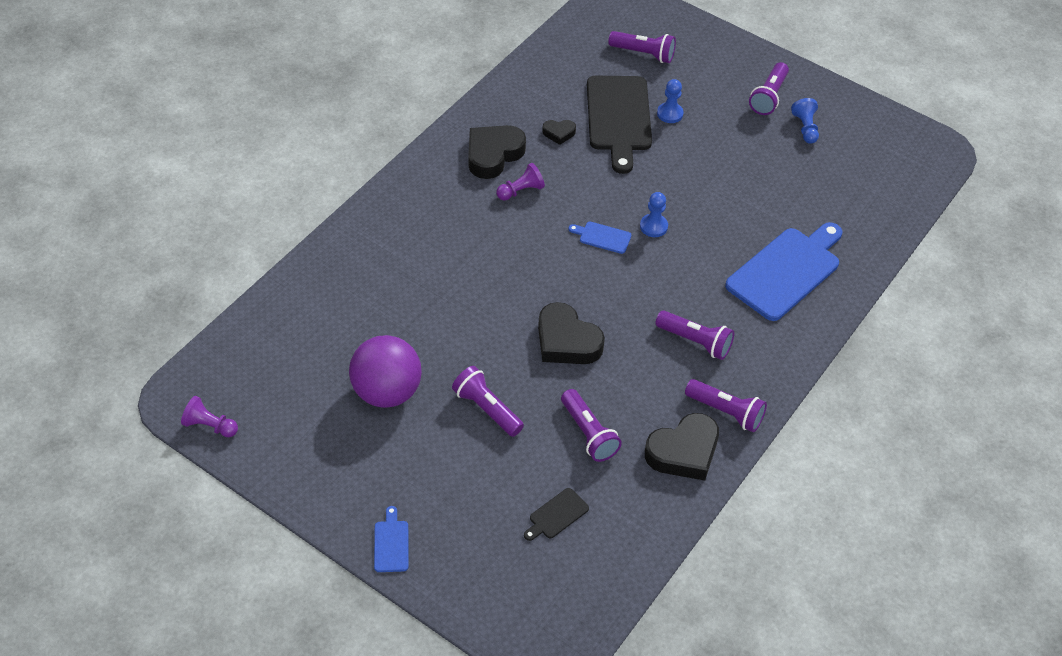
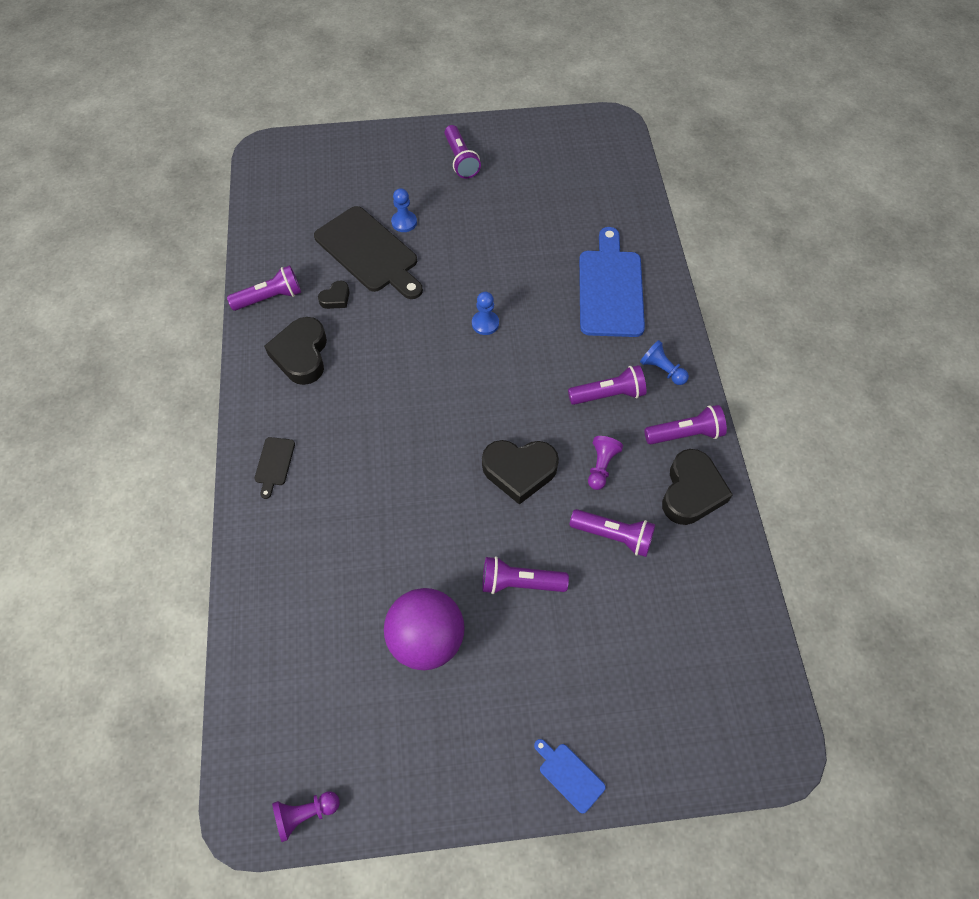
camera: 40 degrees left, 10 degrees up
purple pawn [496,163,545,201] -> purple pawn moved to [588,436,623,490]
black cutting board [524,488,589,541] -> black cutting board moved to [254,437,295,499]
blue cutting board [568,222,631,254] -> none
purple flashlight [608,31,676,63] -> purple flashlight moved to [227,265,301,311]
blue pawn [791,98,819,144] -> blue pawn moved to [640,340,689,385]

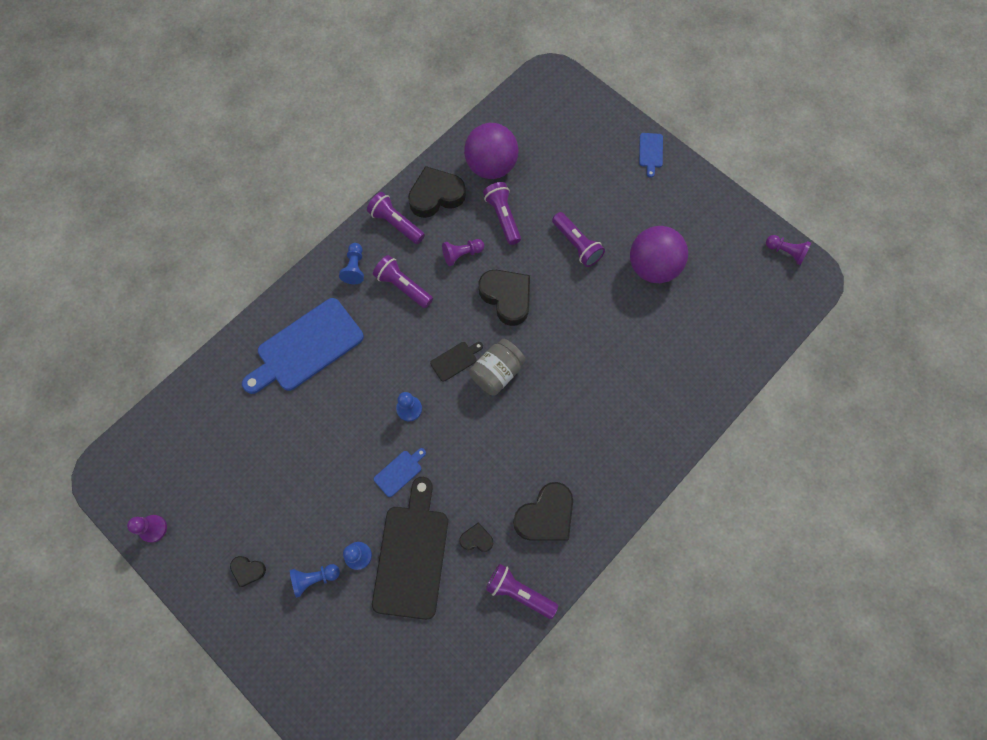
camera: 130 degrees left, 10 degrees up
black cutting board [254,437,295,499] -> black cutting board moved to [430,342,483,382]
purple flashlight [444,125,481,179] -> black heart [230,556,266,587]
none -> purple pawn [127,515,167,543]
none -> blue pawn [290,564,340,598]
none -> blue cutting board [374,448,426,497]
none -> purple ball [464,123,518,179]
none -> grey jar [469,339,525,395]

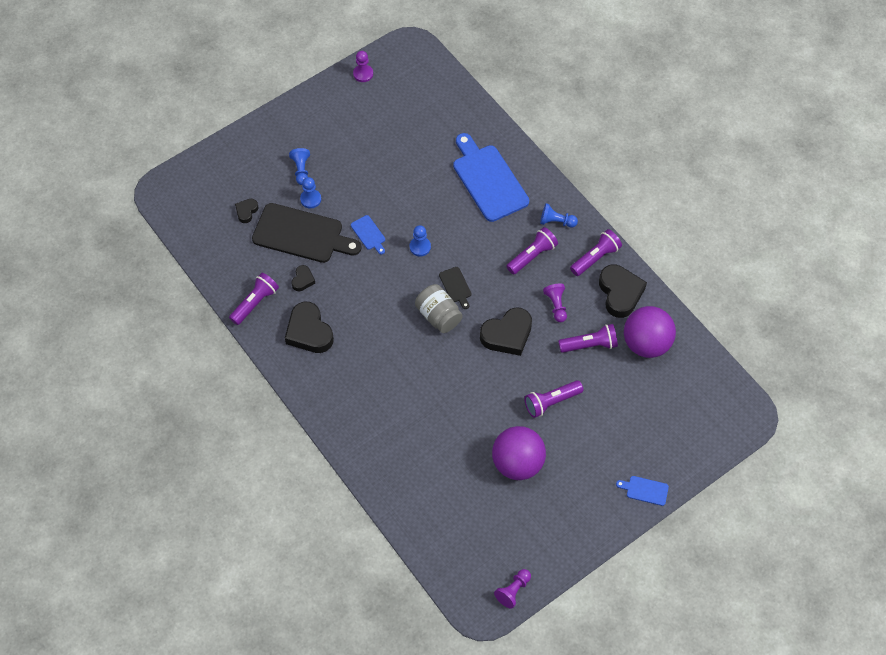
camera: 100 degrees right, 10 degrees down
black heart [230,556,266,587] -> black heart moved to [235,199,258,223]

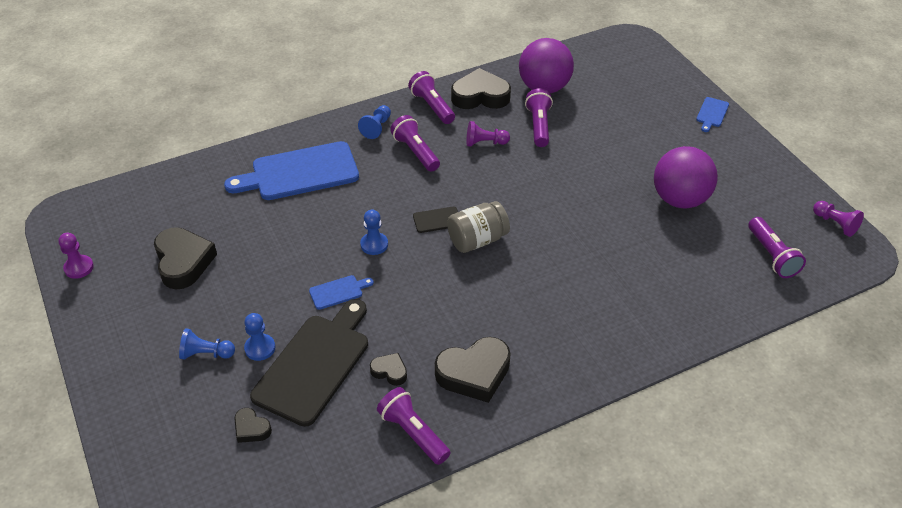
camera: 80 degrees left, 15 degrees down
black heart [480,307,532,356] -> black heart moved to [154,227,217,289]
purple flashlight [524,380,583,418] -> purple flashlight moved to [748,217,806,278]

